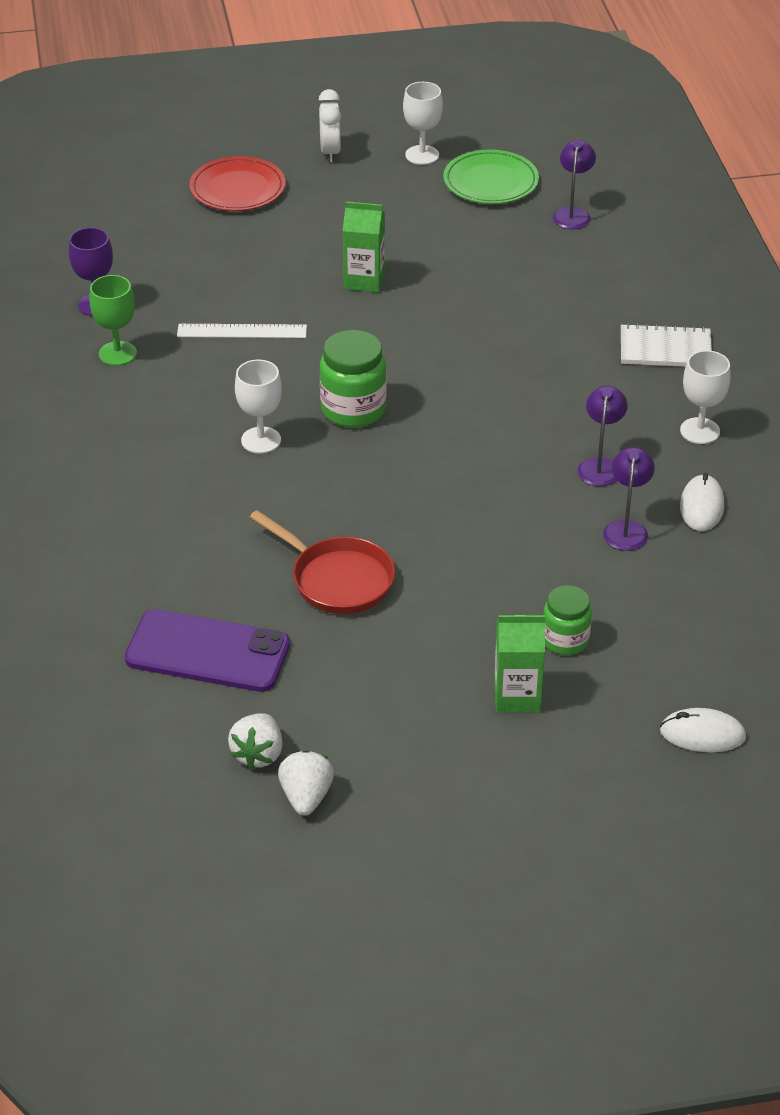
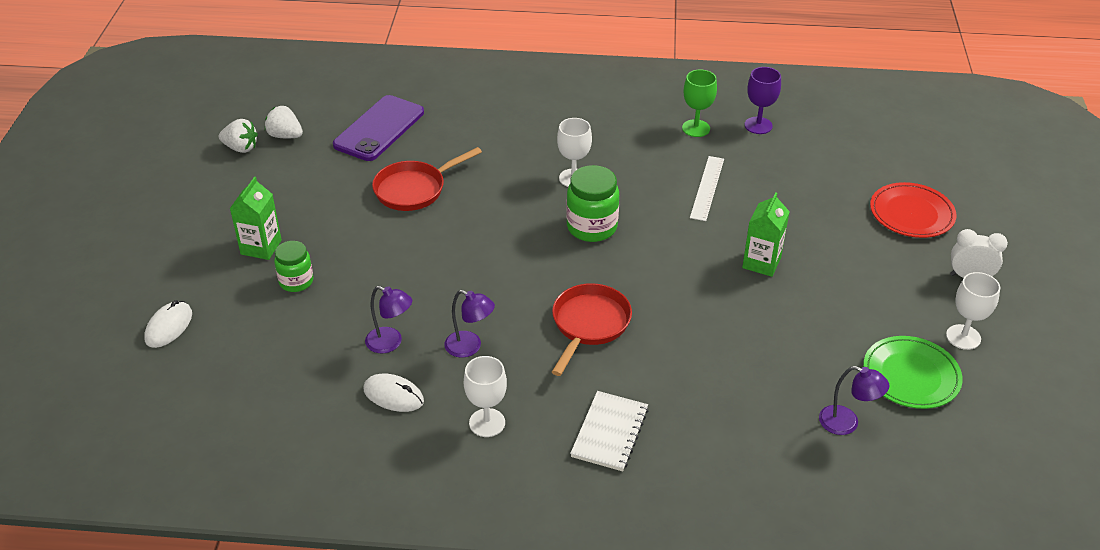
camera: 105 degrees right, 0 degrees up
none -> red pan [552,283,632,376]

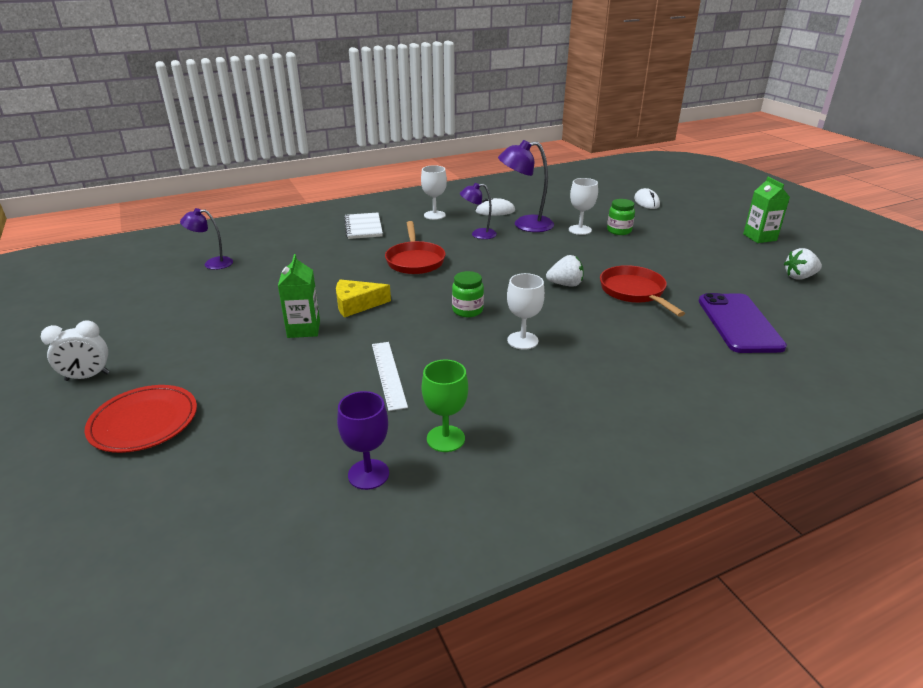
camera: 150 degrees right, 10 degrees down
green carton [230,177,282,260] -> green carton moved to [743,177,790,243]
white strawberry [265,106,303,138] -> white strawberry moved to [546,255,584,287]
purple lamp [365,286,412,353] -> purple lamp [498,140,554,232], size x1.63
red pan [372,147,482,211] -> red pan turned 45 degrees counterclockwise [600,265,685,317]
green jar [566,165,619,242] -> green jar [452,271,484,317], size x0.65
green plate [863,336,963,409] -> none
white goblet [946,272,1000,350] -> white goblet moved to [569,178,598,235]
none -> yellow cheese [336,279,391,318]

